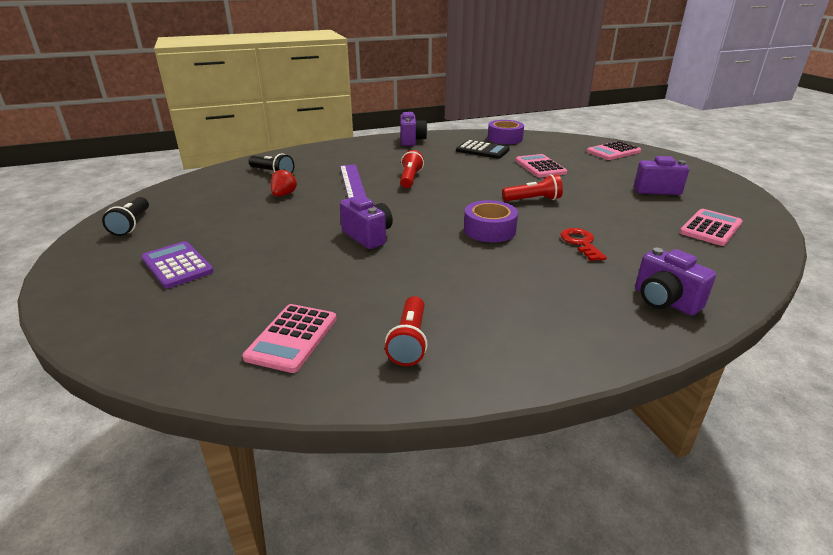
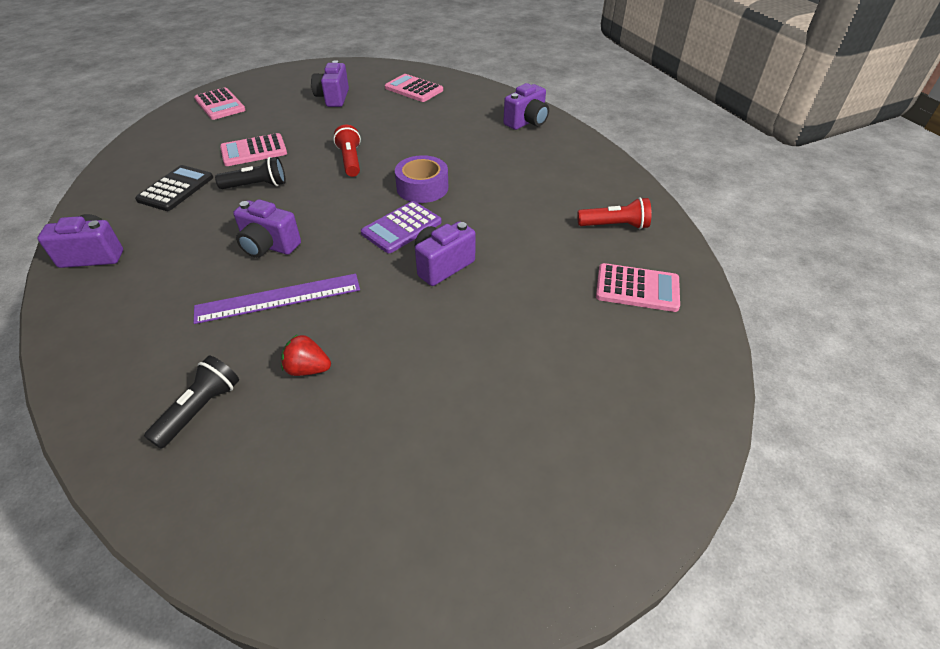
camera: 95 degrees left, 15 degrees up
black flashlight [102,197,149,236] -> black flashlight moved to [215,157,286,189]
purple calculator [141,241,214,289] -> purple calculator moved to [361,201,442,253]
red flashlight [400,150,424,188] -> purple camera [233,199,301,258]
purple tape [488,120,524,144] -> none
red key [560,228,607,261] -> none

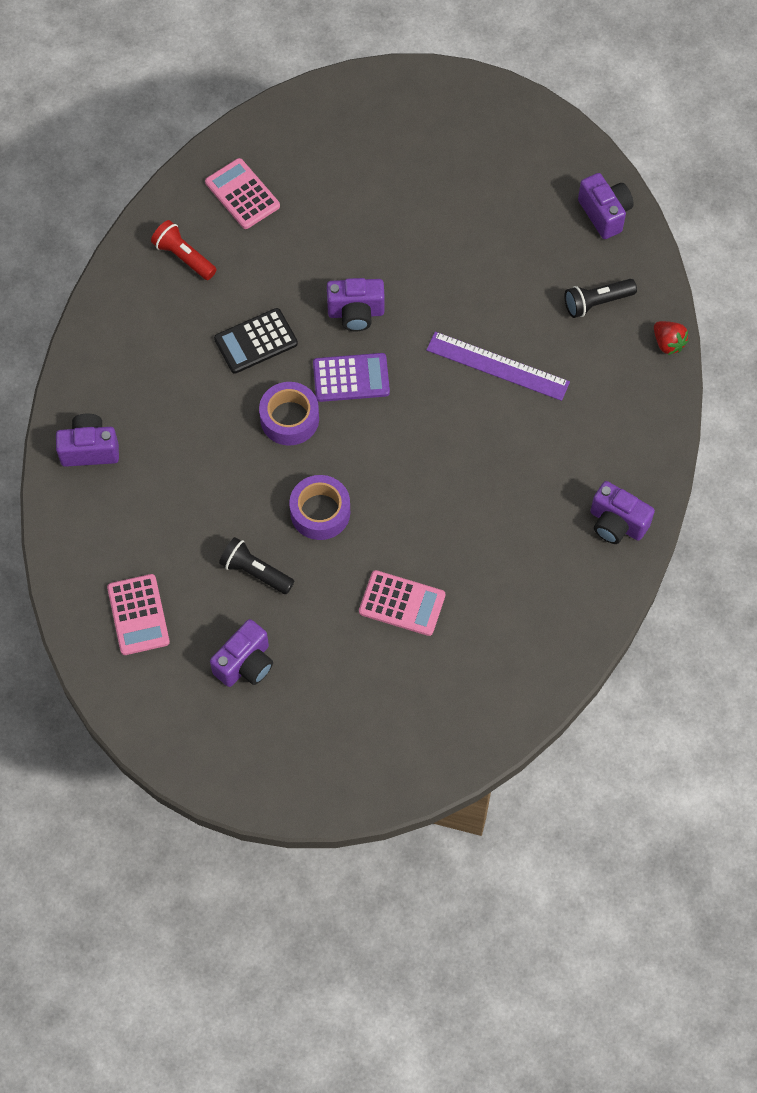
camera: 140 degrees left, 20 degrees up
black calculator [135,165,213,211] -> black calculator moved to [214,308,298,374]
pink calculator [194,88,245,120] -> none
black flashlight [215,157,286,189] -> black flashlight moved to [219,537,294,594]
purple camera [233,199,301,258] -> purple camera moved to [578,173,634,239]
red strawberry [281,334,331,376] -> red strawberry moved to [654,321,689,355]
red flashlight [333,125,361,177] -> purple tape [289,475,350,540]

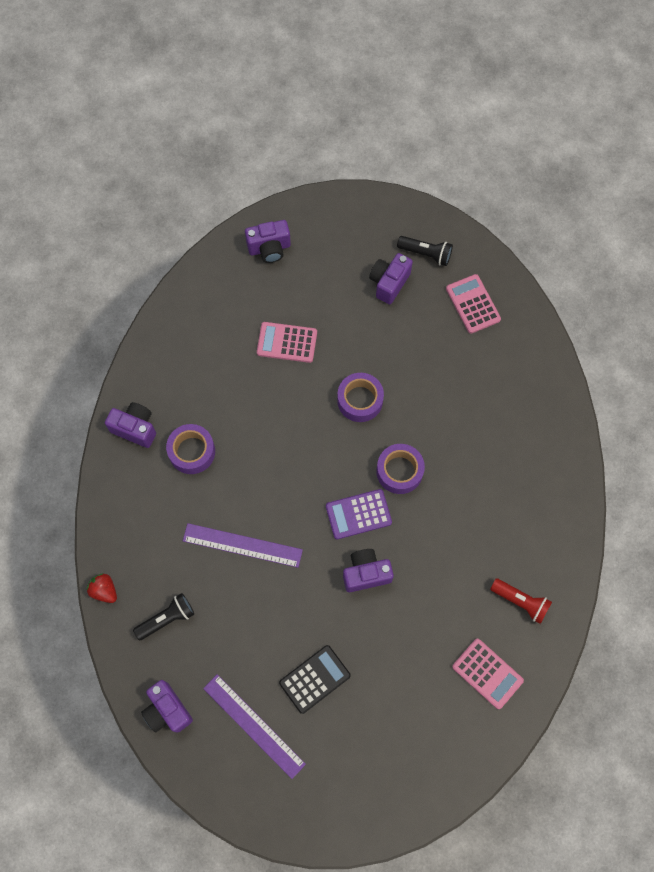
camera: 170 degrees right, 5 degrees up
purple camera [56,414,119,467] -> purple camera moved to [245,220,291,263]
black calculator [214,308,298,374] -> black calculator moved to [279,645,351,714]
black flashlight [219,537,294,594] -> black flashlight moved to [397,236,453,266]
none -> purple tape [166,424,215,474]
none -> purple ruler [203,674,306,779]

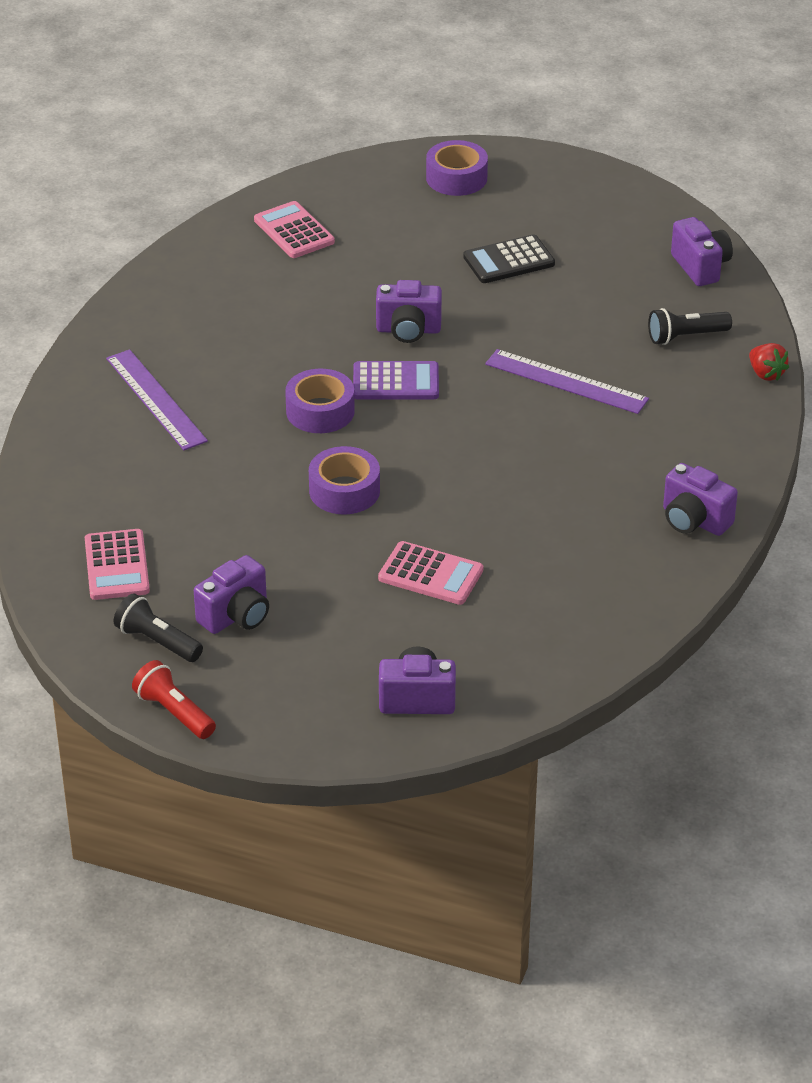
camera: 165 degrees left, 30 degrees down
purple tape [166,424,215,474] -> purple tape moved to [426,140,488,196]
purple ruler [203,674,306,779] -> purple ruler moved to [106,349,208,450]
red flashlight [490,578,552,624] -> red flashlight moved to [132,660,216,739]

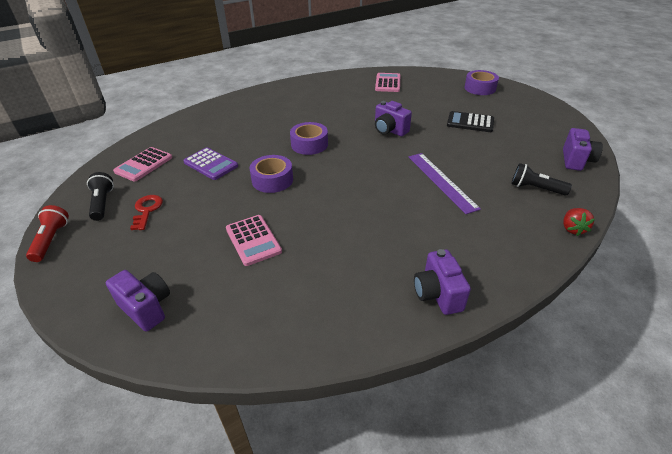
camera: 40 degrees right, 0 degrees up
purple ruler [106,349,208,450] -> none
purple camera [194,555,269,634] -> red key [130,195,163,230]
purple calculator [353,361,439,400] -> purple calculator moved to [183,147,238,180]

